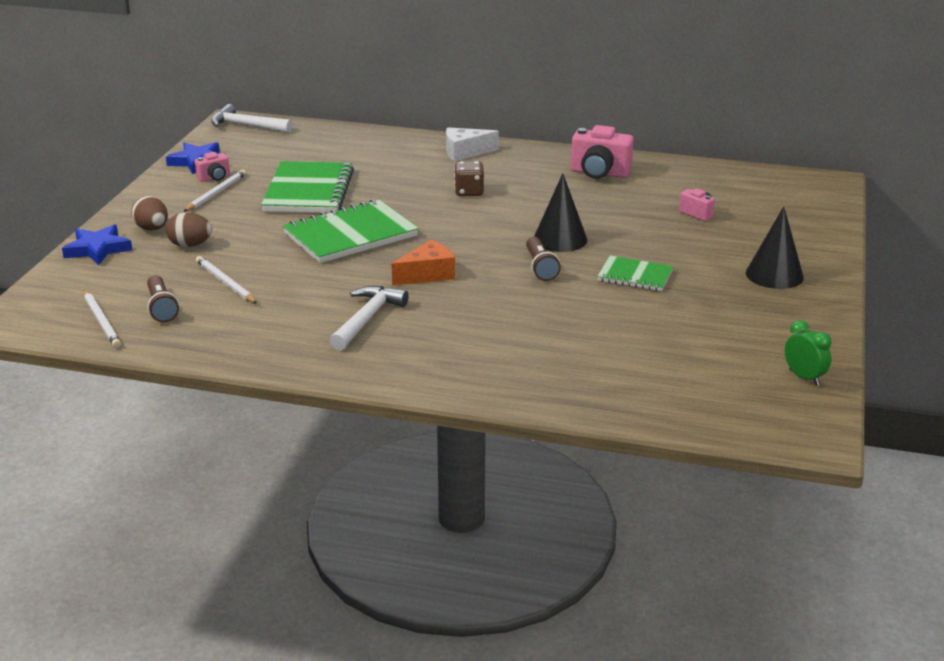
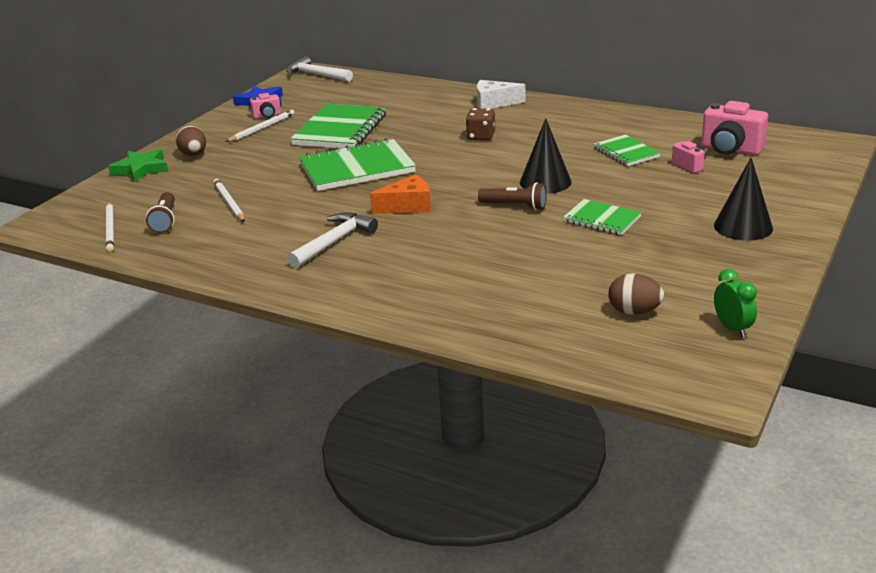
camera: 15 degrees right, 0 degrees up
blue star [62,224,132,265] -> green star [108,149,168,182]
brown egg [166,213,212,247] -> brown egg moved to [608,274,664,315]
brown flashlight [526,237,561,281] -> brown flashlight turned 75 degrees counterclockwise [478,182,547,210]
pink camera [571,125,634,179] -> pink camera moved to [701,101,768,155]
none -> green notebook [593,135,661,166]

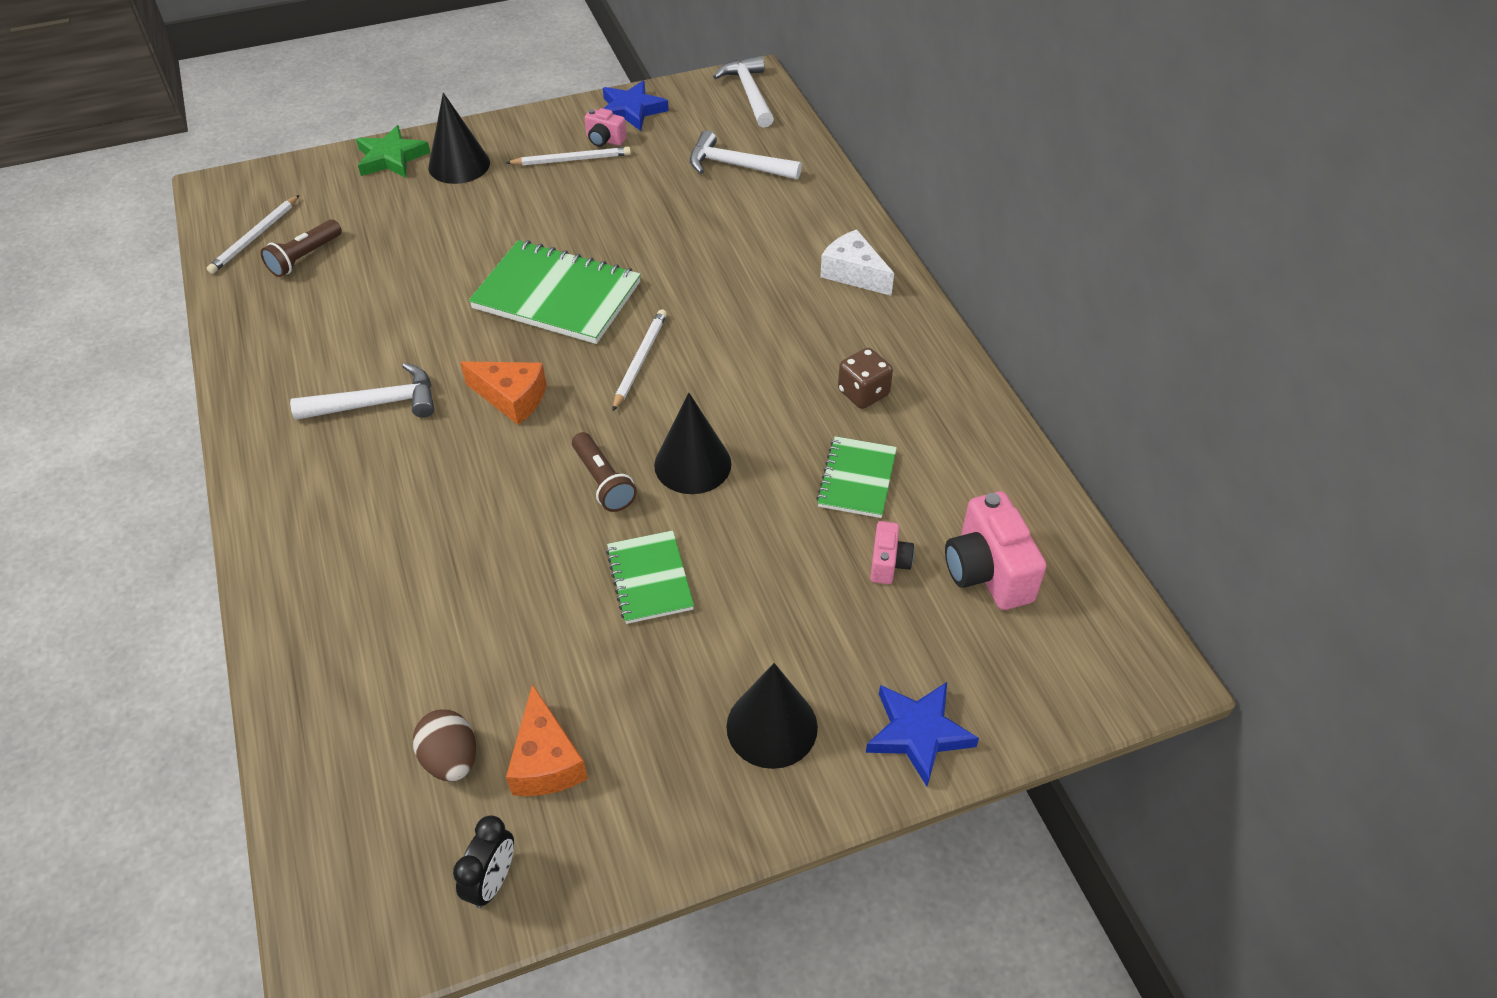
camera: 40 degrees right, 20 degrees up
brown egg [176,126,206,156] -> black cone [428,93,490,184]
white pencil [213,179,245,222] -> white pencil moved to [612,309,667,411]
green notebook [290,104,386,149] -> none
brown dice [466,108,495,141] -> brown dice moved to [838,348,893,409]
green clock [714,269,757,338] -> black clock [453,816,514,908]
none -> orange cheese [506,684,588,796]
none -> white hammer [690,130,802,180]
none -> blue star [866,682,979,786]

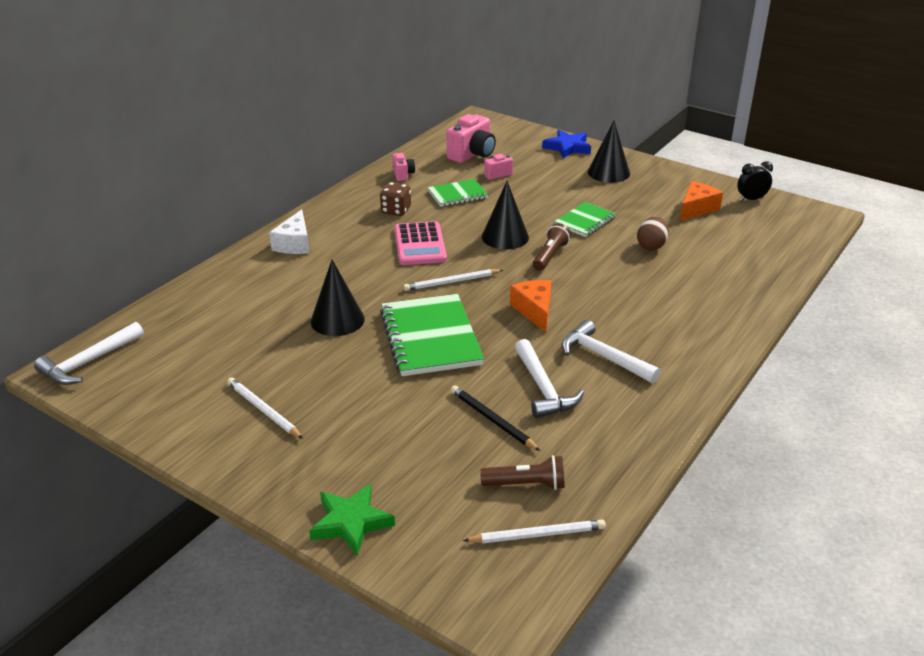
camera: 125 degrees left, 15 degrees down
brown egg [413,710,476,782] -> brown egg moved to [637,217,669,250]
black cone [428,93,490,184] -> black cone moved to [311,260,365,336]
pink camera [585,108,627,147] -> pink camera moved to [392,153,415,181]
blue star [603,81,669,131] -> none
white hammer [690,130,802,180] -> white hammer moved to [515,339,584,418]
none -> pink calculator [394,221,447,265]
none -> black pencil [451,385,540,451]

